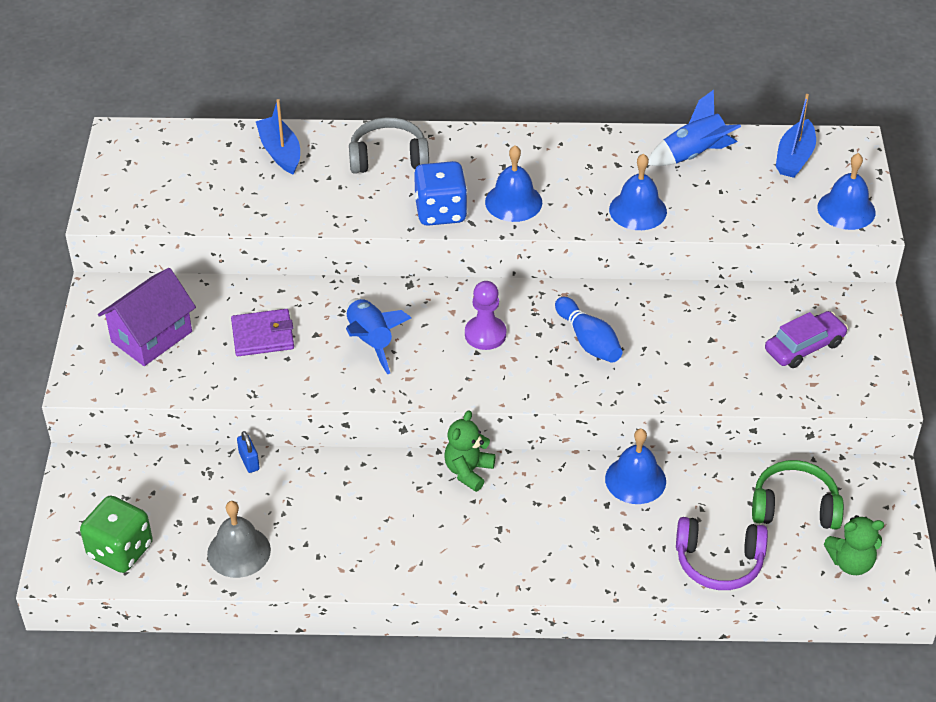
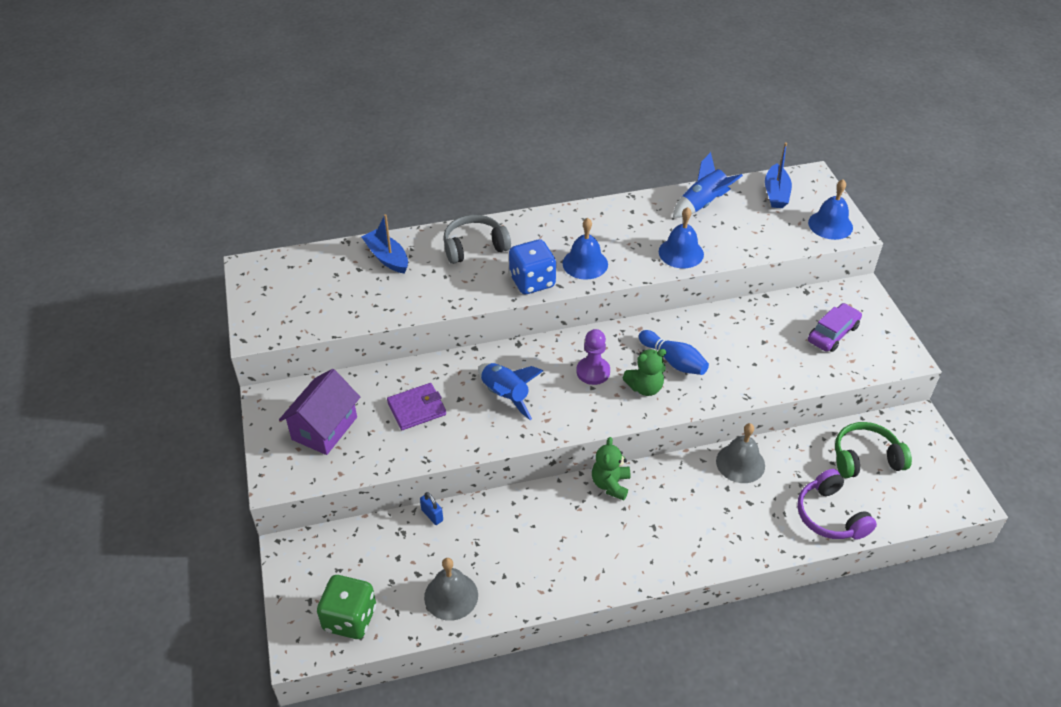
camera: 15 degrees left, 0 degrees up
blue bell [605,429,666,504] -> grey bell [716,423,765,483]
purple headphones [676,517,768,590] -> purple headphones turned 75 degrees clockwise [797,469,877,540]
green teddy bear [824,515,884,575] -> green teddy bear moved to [623,349,667,396]

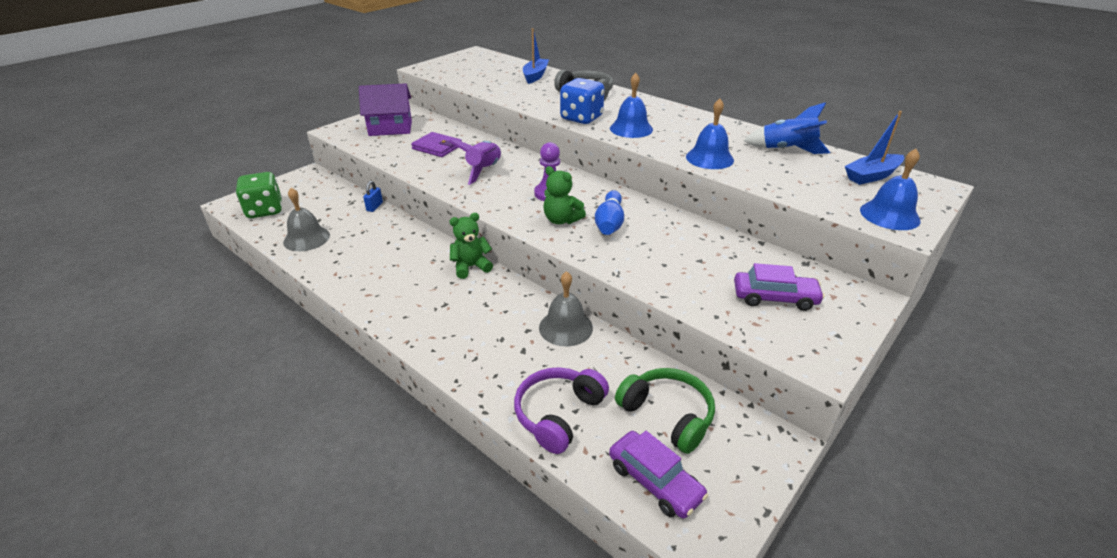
camera: 55 degrees right, 10 degrees down
blue rocket [478,363,543,420] -> purple rocket [449,140,501,185]
none -> purple car [609,431,708,519]

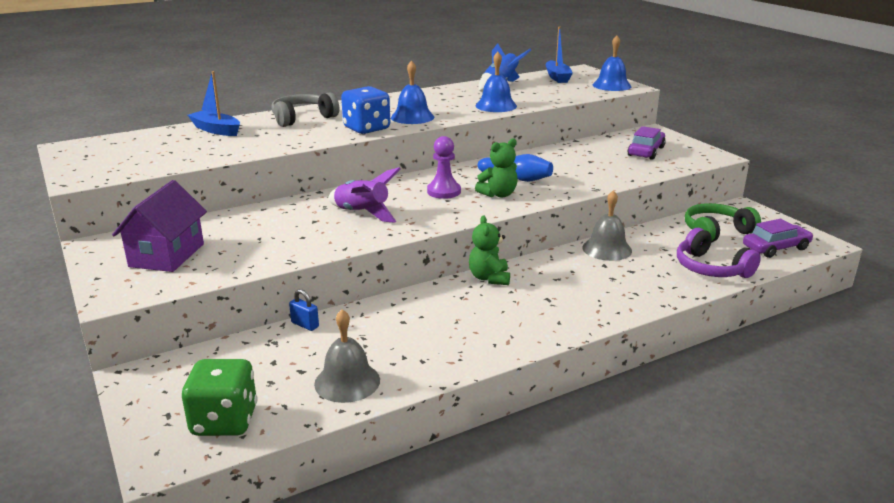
camera: 70 degrees left, 10 degrees down
purple wallet [411,132,462,157] -> none

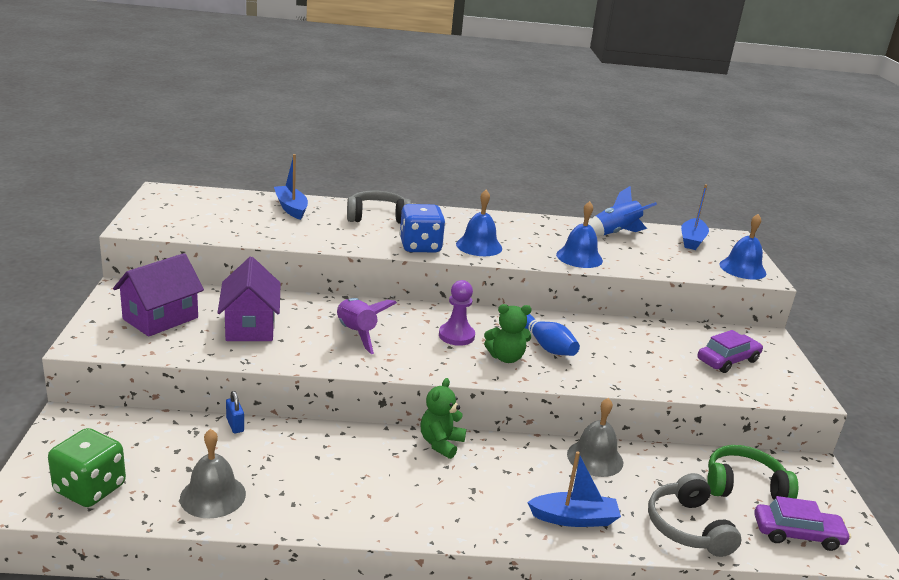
camera: 25 degrees right, 0 degrees up
purple headphones [677,228,761,278] -> grey headphones [648,473,741,557]
none -> purple house [218,257,281,341]
none -> blue boat [527,451,621,527]

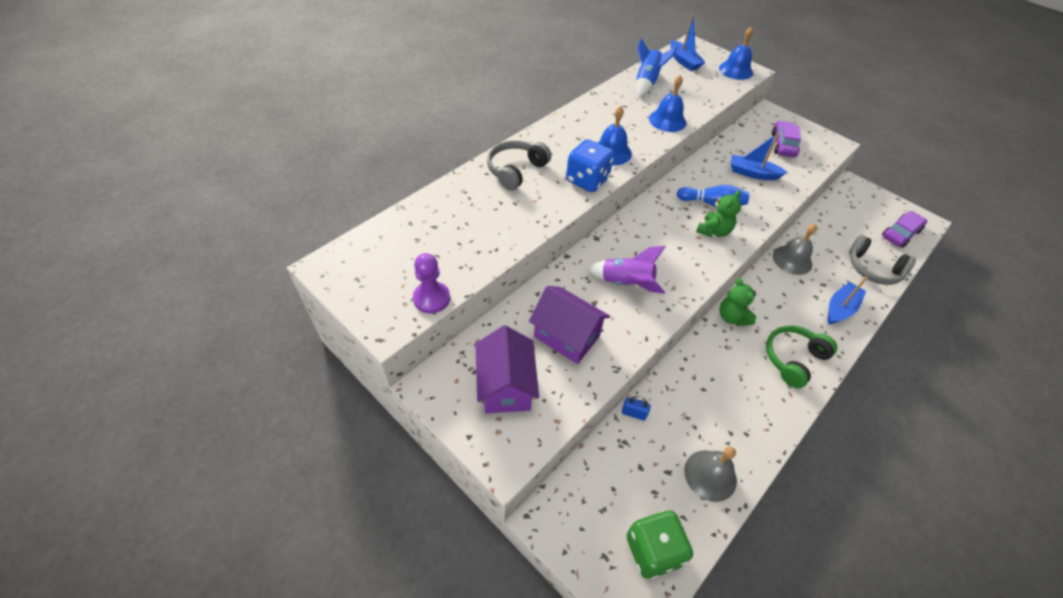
camera: 45 degrees left, 25 degrees up
blue boat [274,154,308,220] -> blue boat moved to [731,133,787,180]
purple pawn [439,280,475,346] -> purple pawn moved to [413,253,450,313]
green headphones [707,445,798,500] -> green headphones moved to [766,325,837,388]

